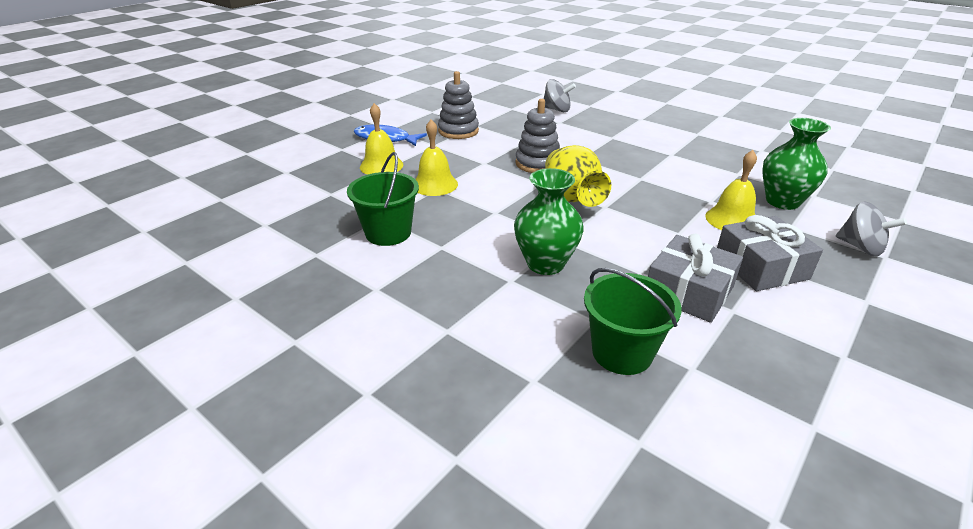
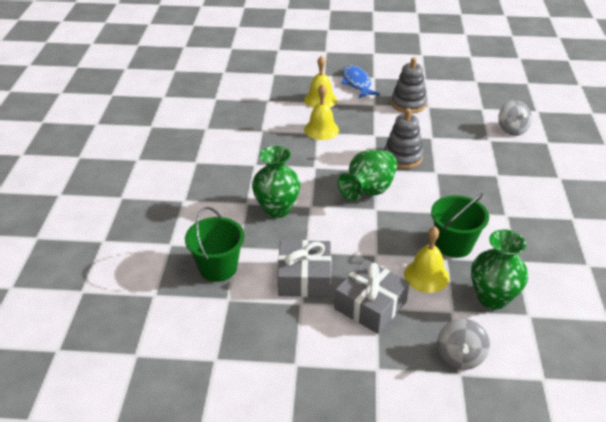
camera: 55 degrees right, 5 degrees up
green bucket [347,152,419,246] -> green bucket moved to [431,193,489,258]
yellow vase [545,145,611,207] -> green vase [338,150,397,201]

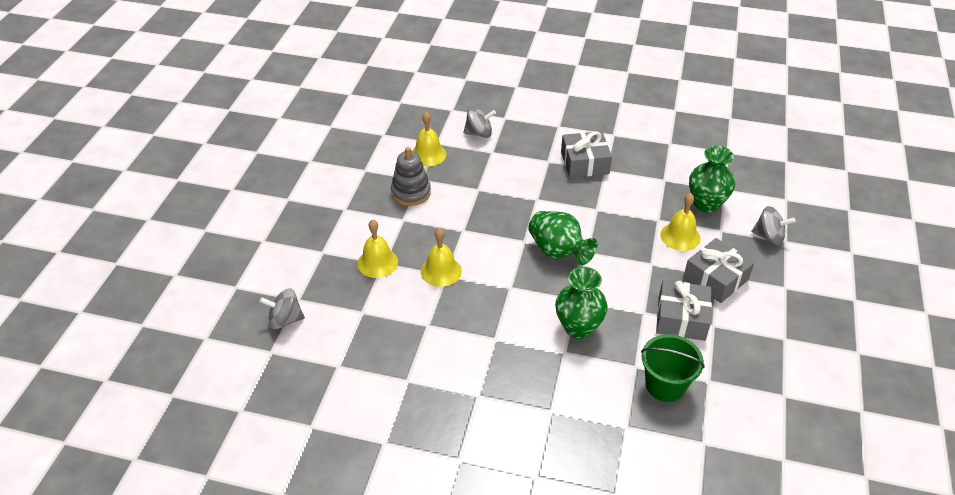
camera: 80 degrees left, 5 degrees up
blue fish [341,65,380,99] -> none
grey stacking toy [384,108,423,169] -> none
green bucket [431,193,489,258] -> none
none -> grey spinning top [259,288,305,329]
none -> yellow bell [412,112,446,166]
none -> grey gift [561,131,612,178]

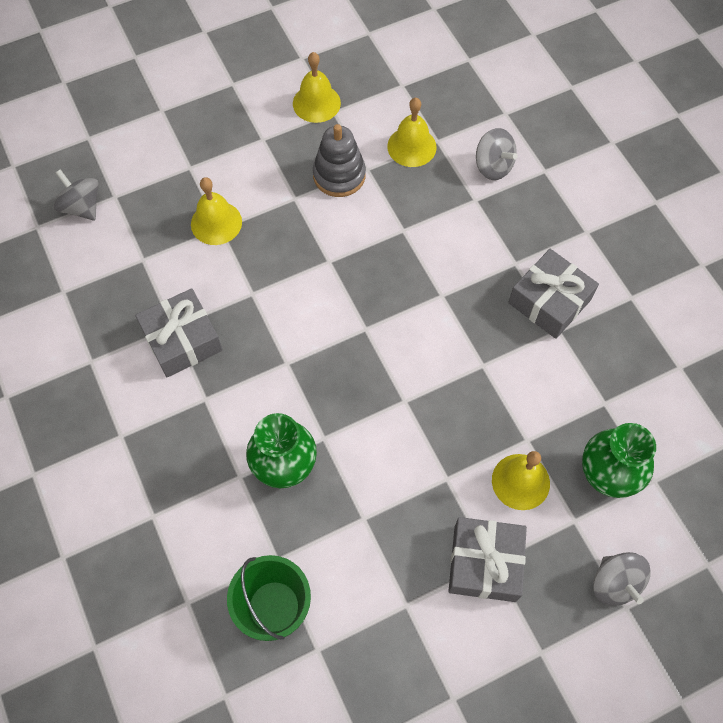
camera: 50 degrees right, 20 degrees up
yellow bell [421,228,462,287] -> yellow bell moved to [293,52,341,123]
green vase [528,211,597,265] -> none
grey gift [656,280,712,341] -> grey gift moved to [135,288,223,377]

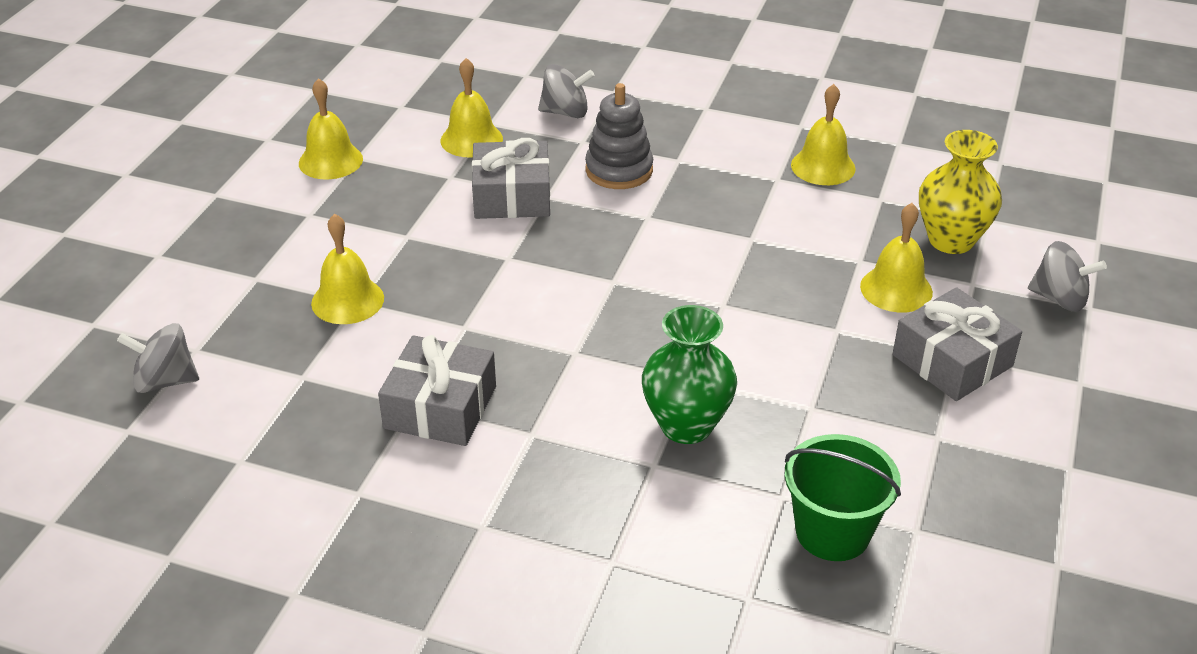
camera: 45 degrees left, 25 degrees down
grey stacking toy [313,124,366,197] -> grey stacking toy moved to [585,83,653,189]
grey gift [508,249,599,339] -> grey gift moved to [472,138,550,219]
green vase [582,423,656,498] -> yellow vase [919,130,1002,254]
none -> yellow bell [791,84,856,185]

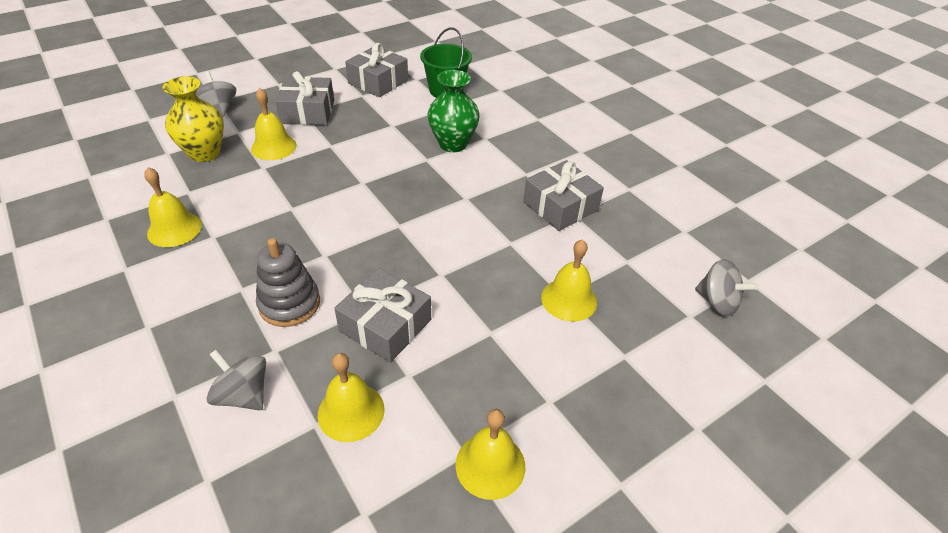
camera: 145 degrees left, 5 degrees up
none -> grey gift [345,43,408,97]

